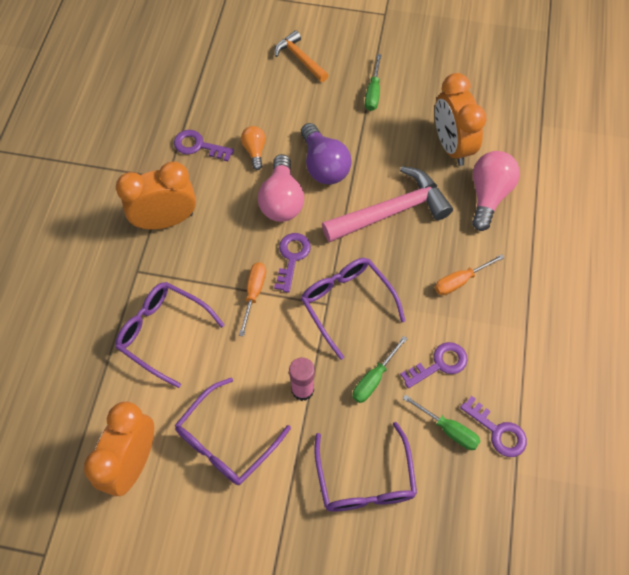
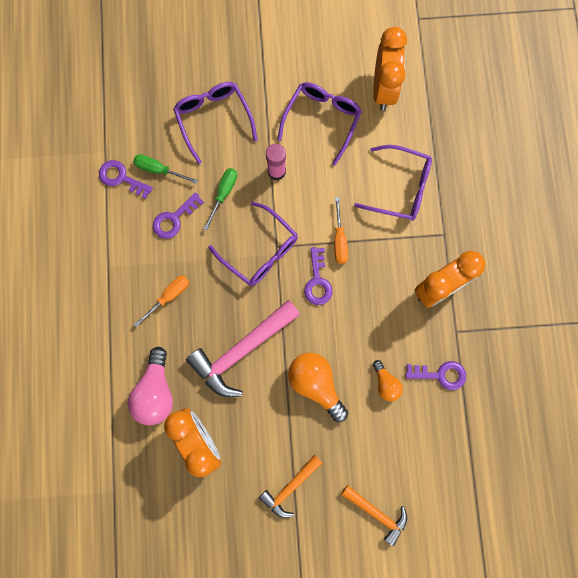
camera: 165 degrees right, 15 degrees up
pink light bulb [258,154,304,222] -> none
purple light bulb [301,123,352,184] -> orange light bulb [288,353,348,422]
green screwdriver [365,54,381,111] -> orange hammer [259,455,323,518]

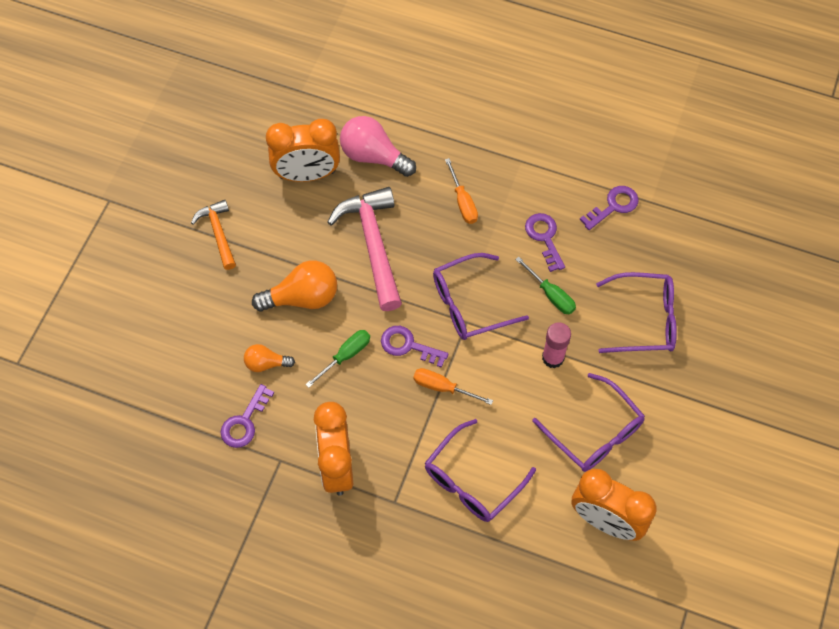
camera: 115 degrees right, 15 degrees down
green screwdriver [133,154,198,184] -> green screwdriver moved to [305,330,370,388]
orange hammer [341,485,407,546] -> none

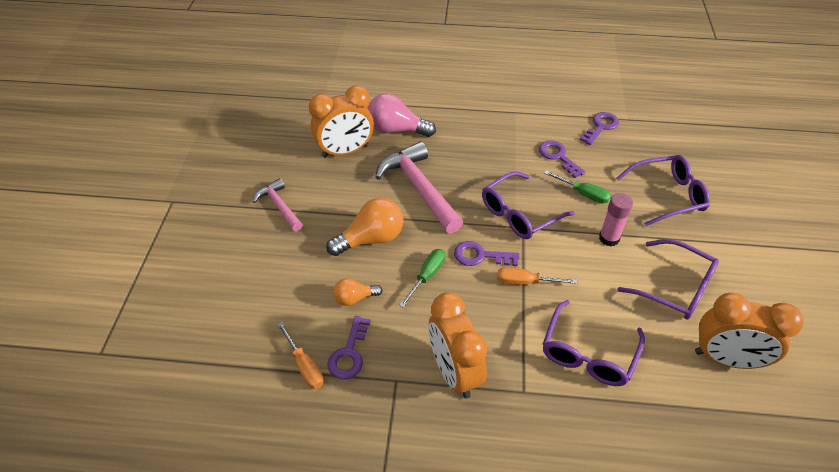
camera: 15 degrees left, 15 degrees down
orange hammer [191,200,236,270] -> pink hammer [253,178,303,231]
orange screwdriver [445,158,478,224] -> orange screwdriver moved to [277,321,324,389]

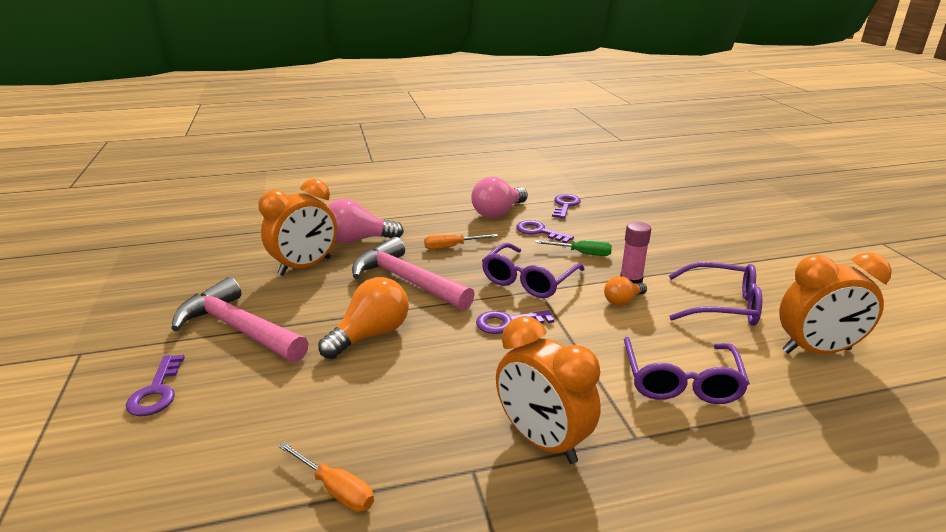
camera: 20 degrees left, 20 degrees down
pink hammer [253,178,303,231] -> pink hammer [172,277,308,362], size x1.74
purple key [327,316,371,379] -> purple key moved to [126,355,185,416]
orange light bulb [333,278,383,306] -> orange light bulb moved to [604,276,647,306]
green screwdriver [399,249,445,308] -> none
orange screwdriver [497,267,577,285] -> orange screwdriver moved to [424,234,498,249]
purple glasses [617,155,710,226] -> none
none -> pink light bulb [471,177,528,218]

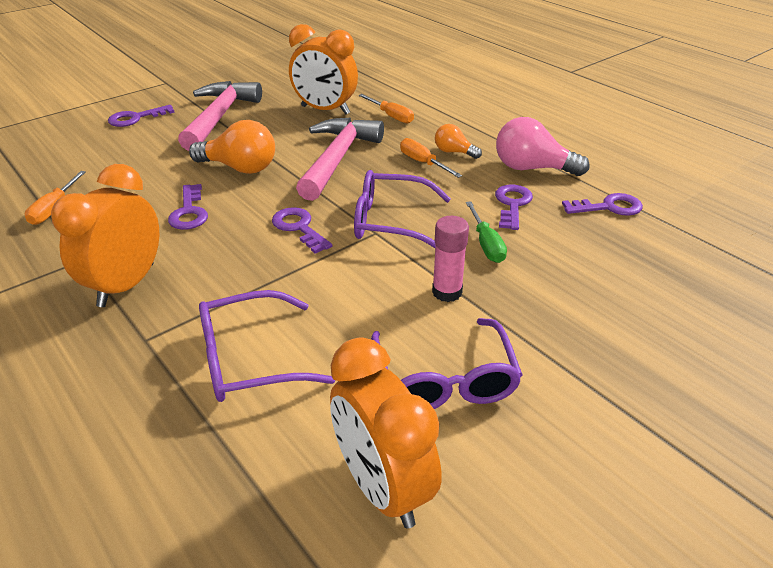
camera: 65 degrees right, 10 degrees up
pink light bulb [328,199,404,243] -> orange screwdriver [358,94,414,123]
orange light bulb [604,276,647,306] -> orange light bulb moved to [435,124,482,159]
none -> purple key [168,184,208,230]

